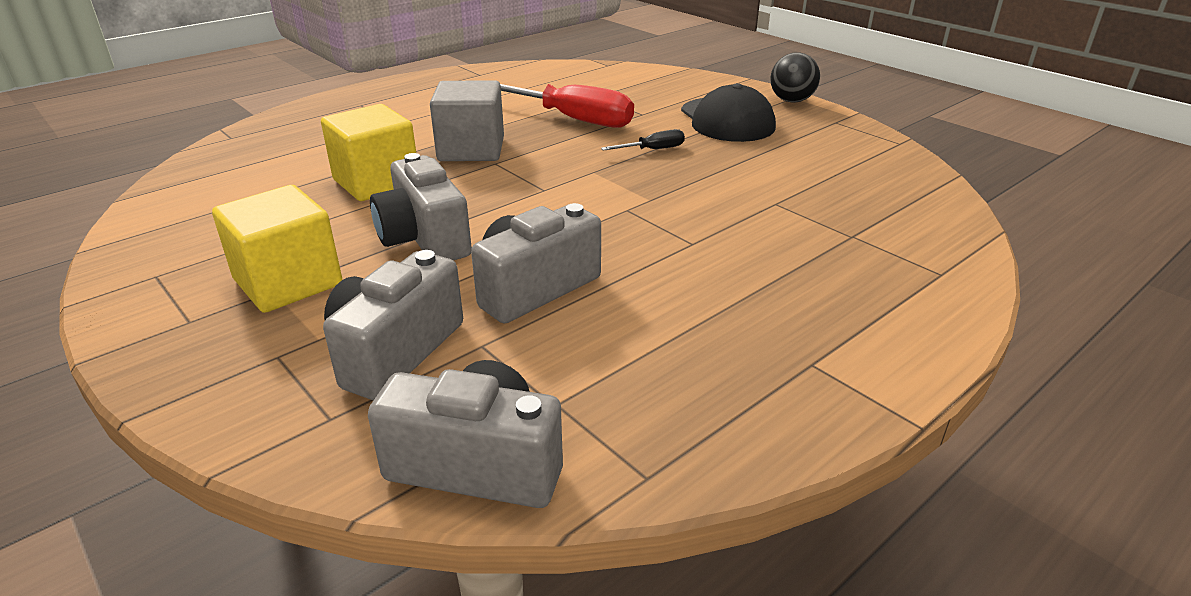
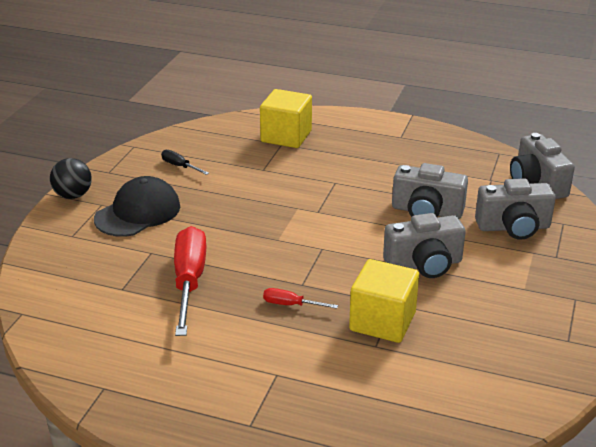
camera: 120 degrees left, 0 degrees up
yellow cube [212,185,343,313] -> yellow cube moved to [260,89,312,148]
grey camera [370,153,472,260] -> grey camera turned 45 degrees clockwise [383,213,466,278]
grey cube [430,80,504,161] -> red screwdriver [263,288,338,309]
black screwdriver [601,129,685,150] -> black screwdriver moved to [161,150,209,175]

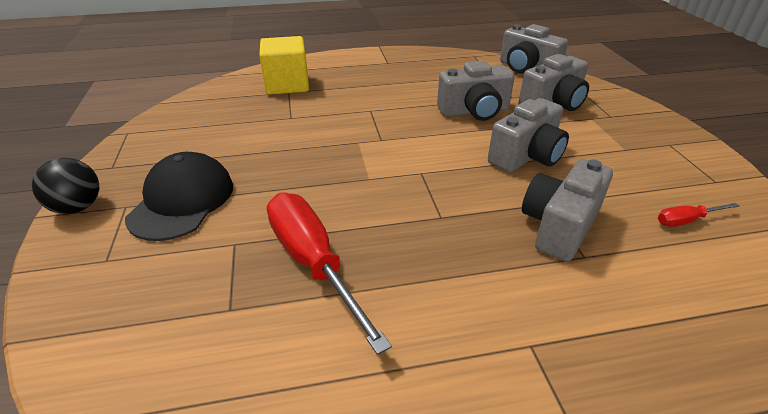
camera: 30 degrees left, 5 degrees up
black screwdriver [161,150,209,175] -> none
red screwdriver [263,288,338,309] -> red screwdriver moved to [658,203,740,226]
yellow cube [349,259,419,343] -> grey camera [522,159,613,262]

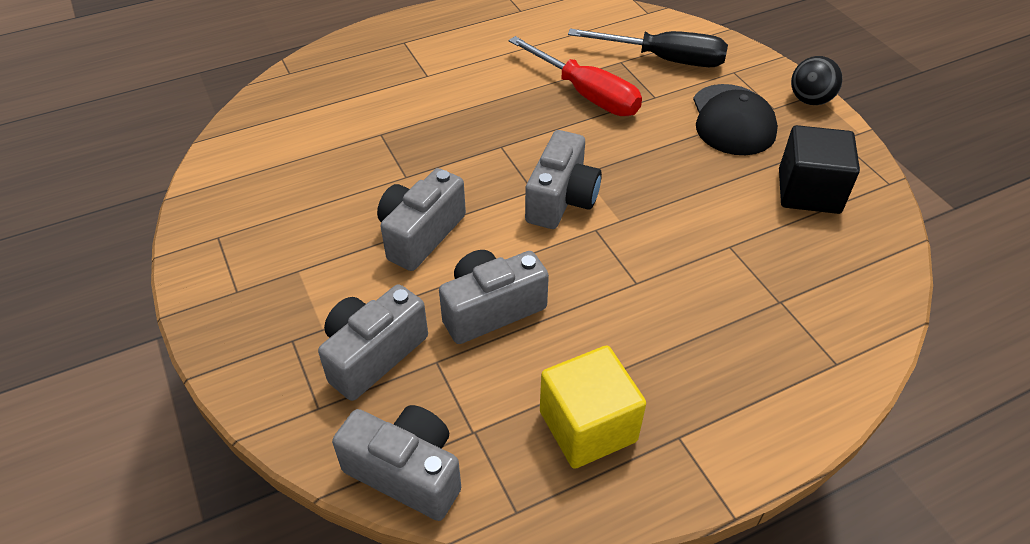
camera: 165 degrees right, 10 degrees up
yellow cube [259,36,309,95] -> yellow cube moved to [540,345,646,469]
grey camera [522,159,613,262] -> grey camera moved to [525,130,602,229]
red screwdriver [658,203,740,226] -> none
none -> black screwdriver [568,29,728,67]
none -> black cube [779,125,860,214]

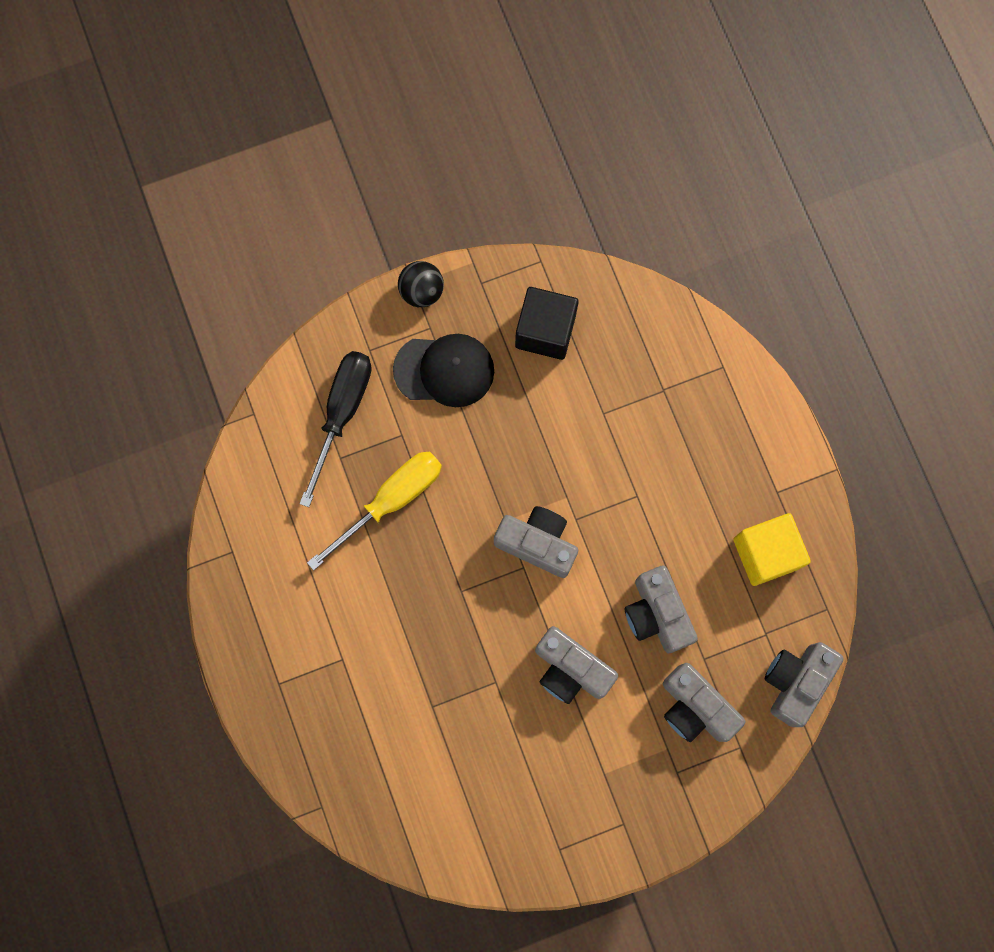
camera: 85 degrees left, 30 degrees up
red screwdriver [509,36,642,116] -> yellow screwdriver [307,452,442,571]

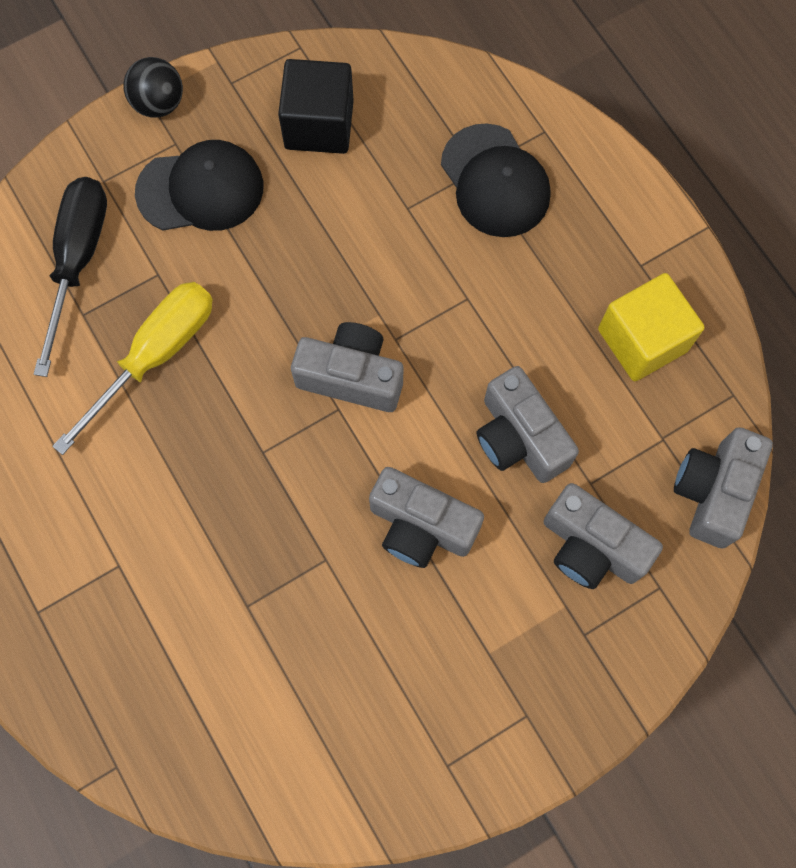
camera: 10 degrees left, 5 degrees down
none -> black cap [441,123,551,237]

